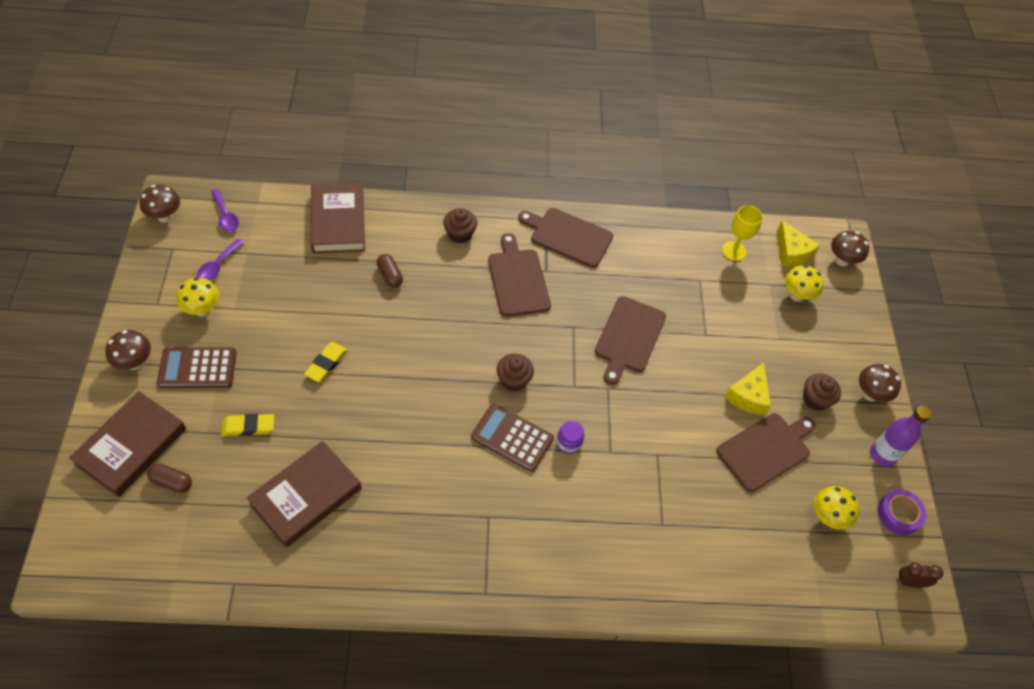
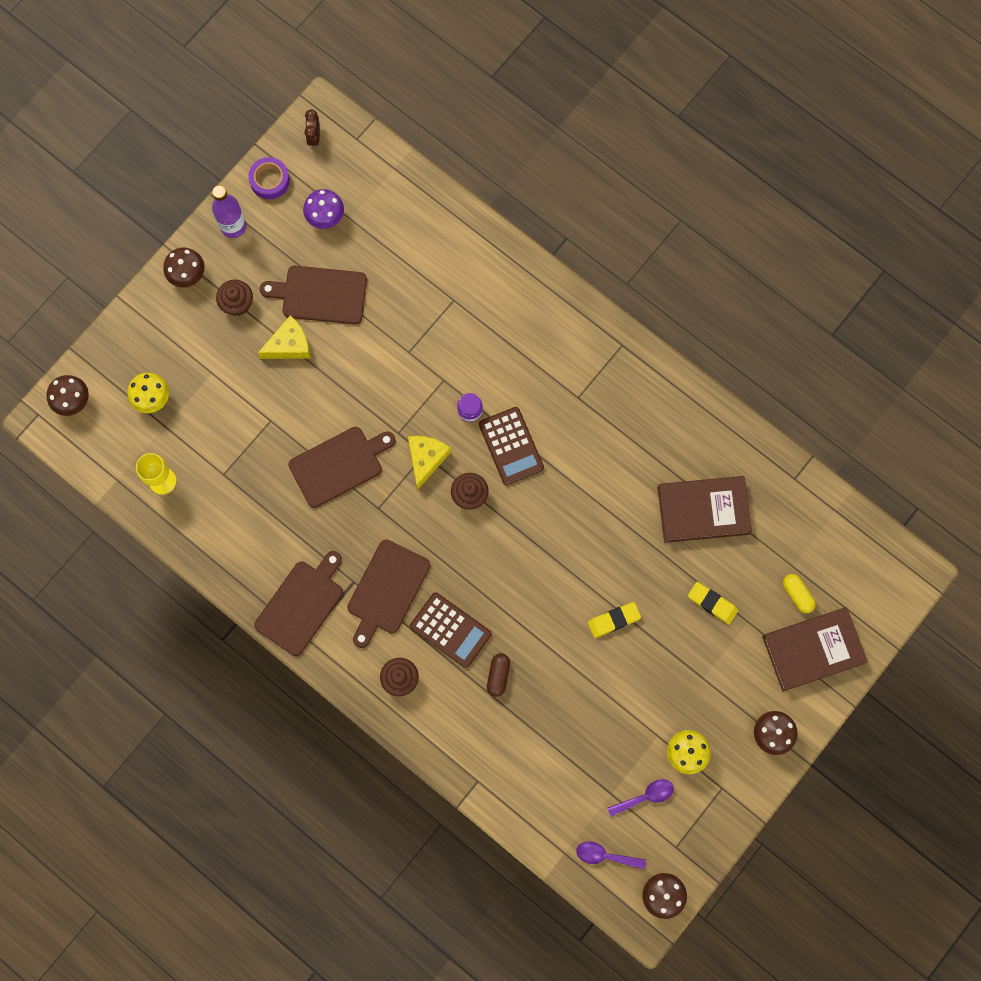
camera: 135 degrees left, 20 degrees up
brown capsule [147,464,192,493] -> yellow capsule [783,574,816,613]
brown calculator [157,347,237,388] -> brown calculator moved to [410,592,492,668]
purple spoon [211,189,239,232] -> purple spoon turned 90 degrees counterclockwise [576,841,646,869]
brown book [311,183,365,254] -> none
brown cutting board [518,208,613,268] -> brown cutting board turned 120 degrees counterclockwise [254,551,343,656]
yellow cheese [777,220,820,266] -> yellow cheese moved to [408,436,451,490]
yellow mushroom [814,486,859,530] -> purple mushroom [303,189,344,229]
brown clock [896,562,943,588] -> brown clock turned 45 degrees clockwise [304,109,320,148]

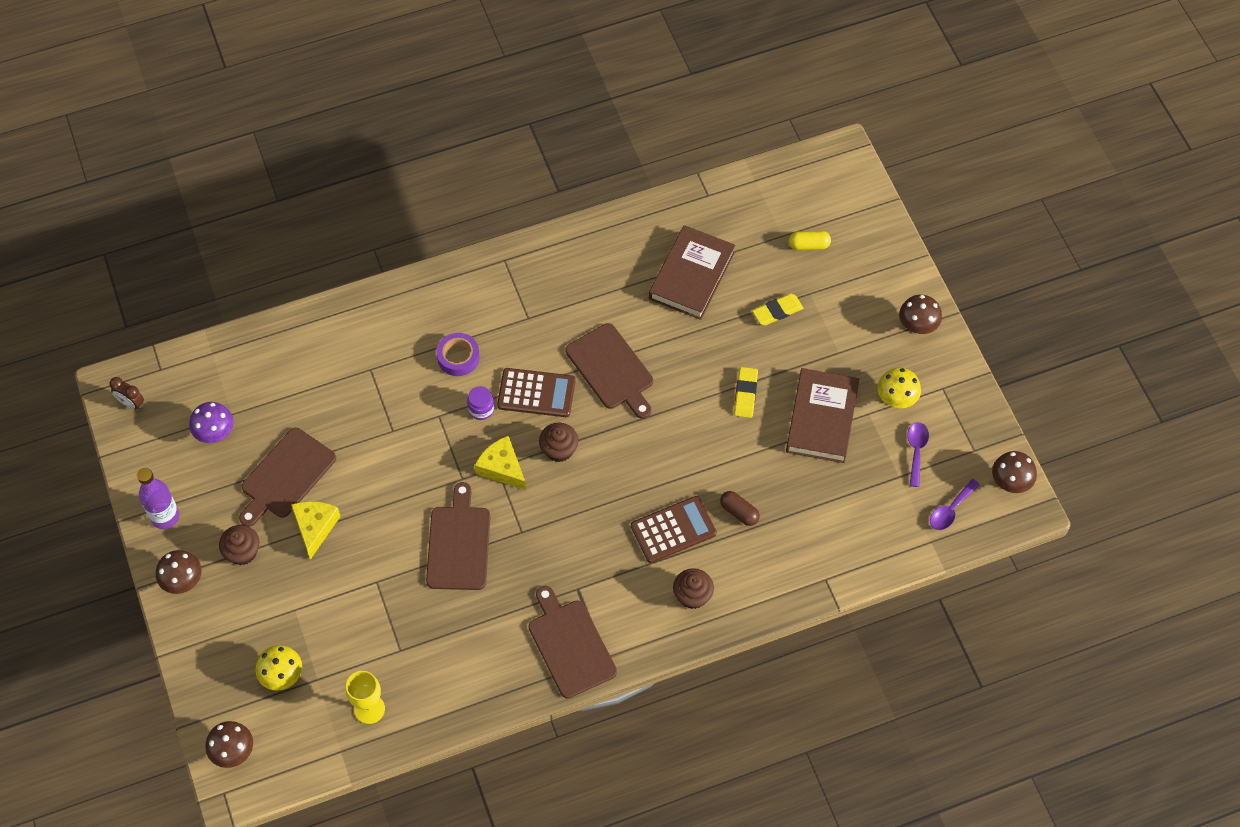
camera: 60 degrees left, 15 degrees down
purple tape [248,157,290,199] -> purple tape moved to [436,333,480,376]
brown cutting board [347,539,430,648] -> brown cutting board moved to [566,323,653,419]
brown book [762,607,868,691] -> brown book moved to [786,368,859,463]

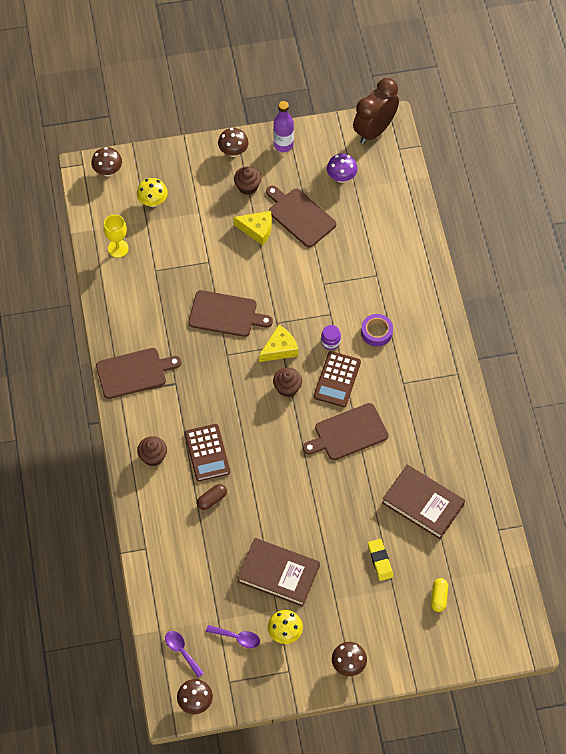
camera: 100 degrees right, 0 degrees up
brown clock [109,377,144,410] -> brown clock [353,78,399,144], size x2.31
yellow eraser [734,367,758,418] -> none

